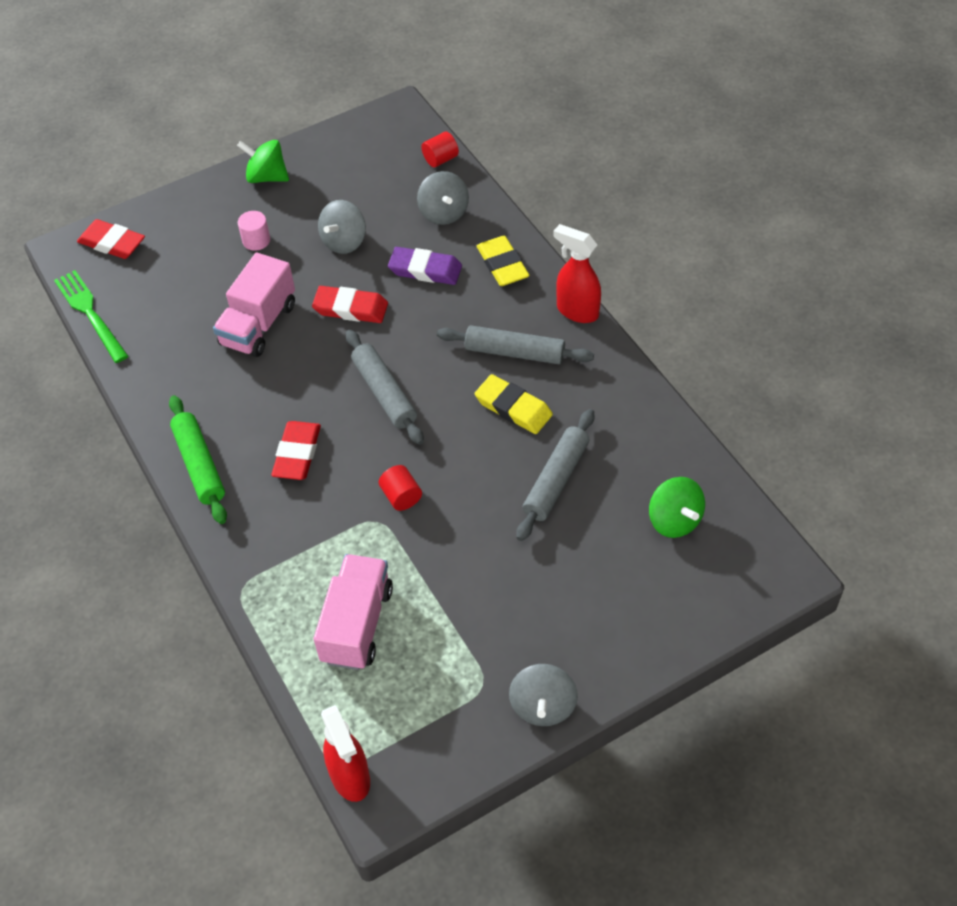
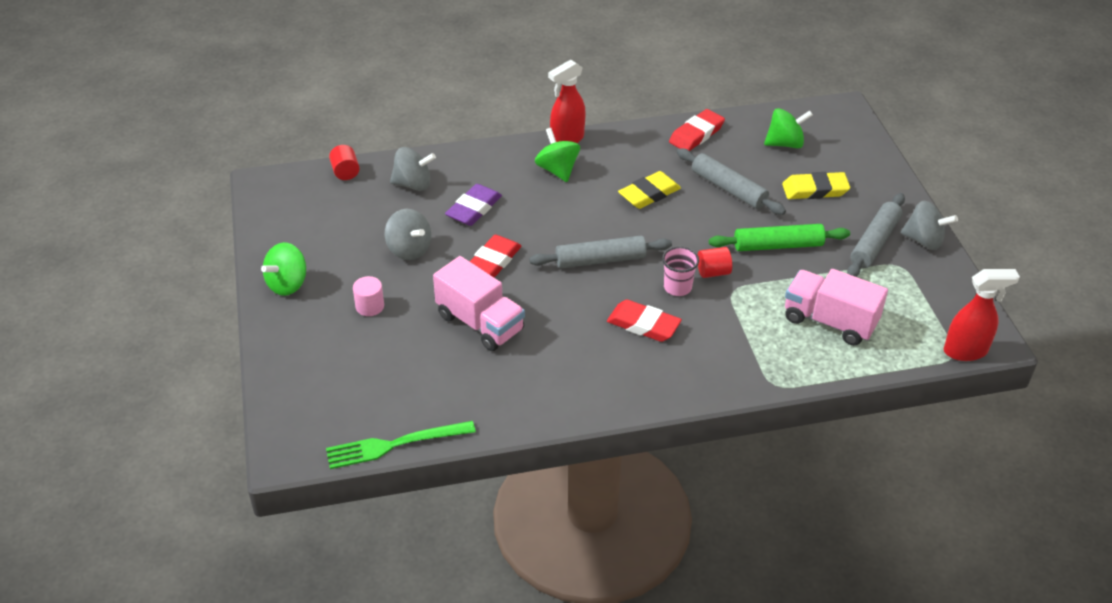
camera: 75 degrees left, 10 degrees down
red eraser [77,219,145,259] -> red eraser moved to [669,109,725,151]
green rolling pin [169,395,227,524] -> green rolling pin moved to [709,224,850,251]
grey rolling pin [437,325,594,364] -> grey rolling pin moved to [847,193,905,277]
yellow eraser [477,236,530,286] -> yellow eraser moved to [782,172,850,199]
none -> green spinning top [535,128,580,182]
none -> pink cup [662,246,699,296]

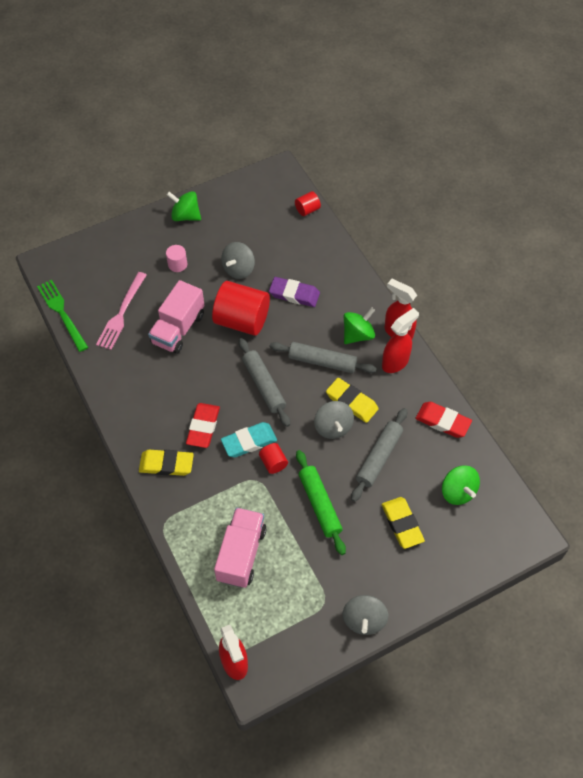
camera: 75 degrees right, 15 degrees up
grey spinning top [390,147,436,191] -> grey spinning top moved to [314,401,354,439]
red eraser [470,234,521,278] -> red cylinder [212,281,270,336]
pink cup [662,246,699,296] -> turquoise eraser [221,422,277,457]
grey rolling pin [847,193,905,277] -> grey rolling pin moved to [270,342,377,373]
none -> pink fork [96,272,147,350]
none -> yellow eraser [139,450,194,476]
none -> red spray bottle [382,308,419,373]

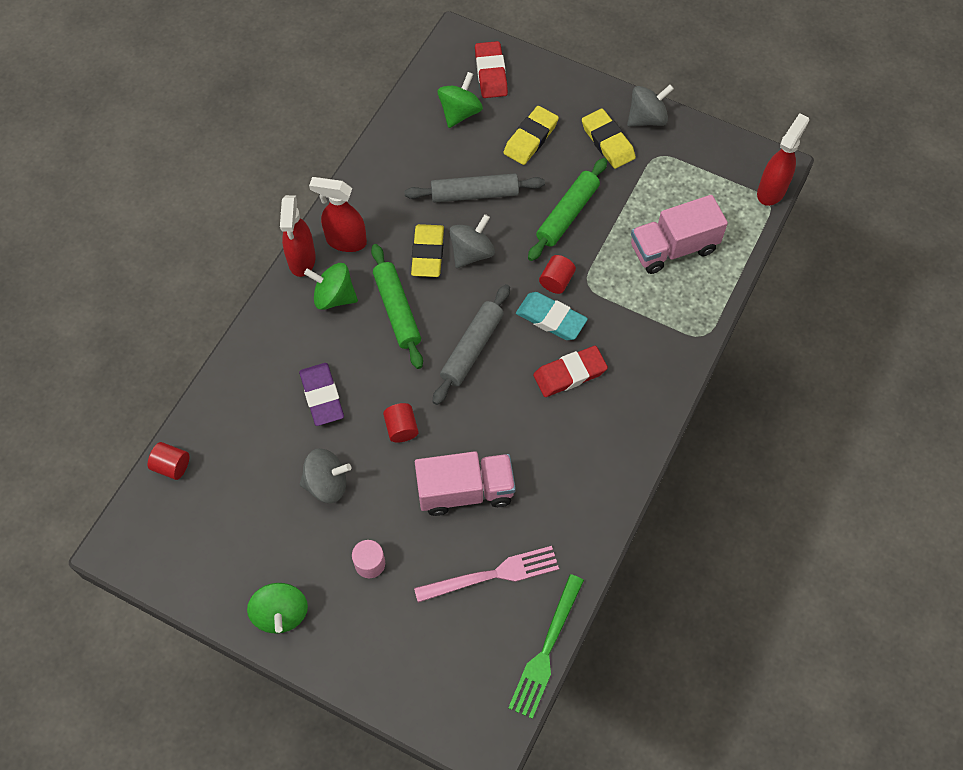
camera: 125 degrees left, 5 degrees up
yellow eraser [139,450,194,476] -> yellow eraser moved to [582,109,636,169]
red cylinder [212,281,270,336] -> red cylinder [383,403,419,443], size x0.46
grey rolling pin [270,342,377,373] -> green rolling pin [371,244,423,369]
red eraser [415,402,472,438] -> red eraser moved to [475,41,508,98]

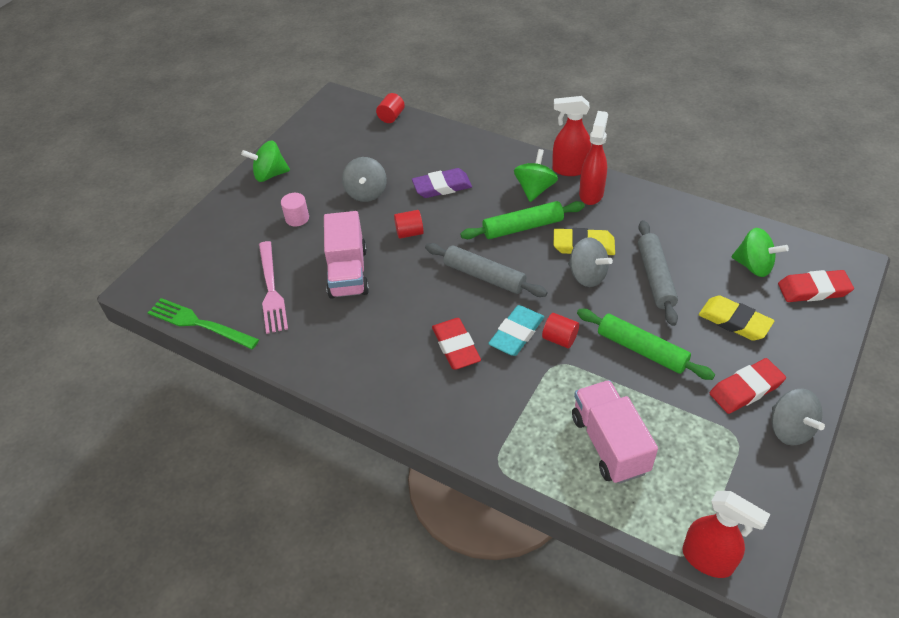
camera: 95 degrees right, 15 degrees down
yellow eraser [582,109,636,169] -> red eraser [710,358,786,414]

